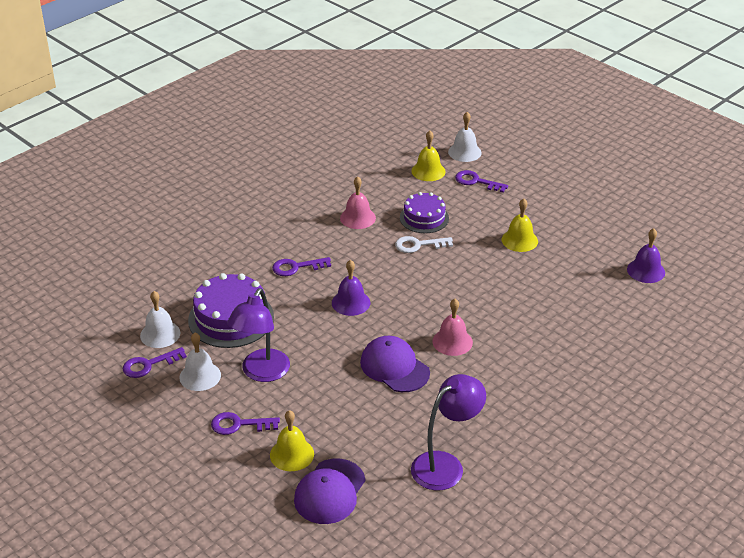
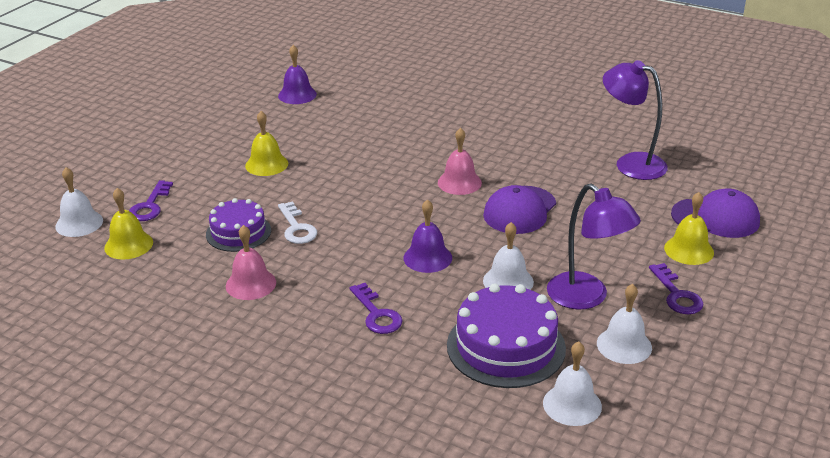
camera: 105 degrees left, 5 degrees down
purple key [123,347,187,378] -> none
purple lamp [227,288,290,382] -> purple lamp turned 45 degrees clockwise [547,183,641,310]
none -> white bell [483,222,534,290]

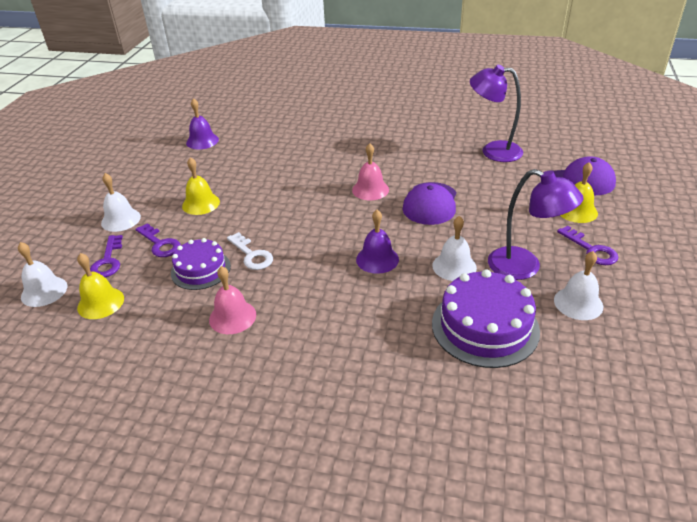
camera: 15 degrees left, 5 degrees up
purple key [349,283,402,334] -> purple key moved to [136,223,181,257]
white bell [543,341,602,426] -> white bell moved to [101,173,141,232]

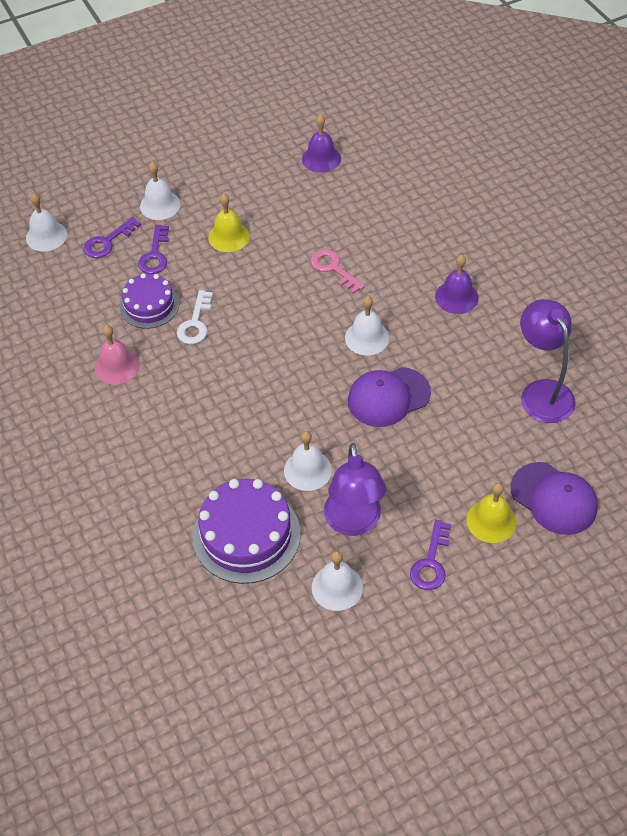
camera: 50 degrees right, 15 degrees up
yellow bell [77,253,124,319] -> none
pink bell [352,143,389,200] -> white bell [345,296,389,356]
purple bell [356,210,399,274] -> purple bell moved to [435,255,479,314]
none -> pink key [311,249,365,294]

